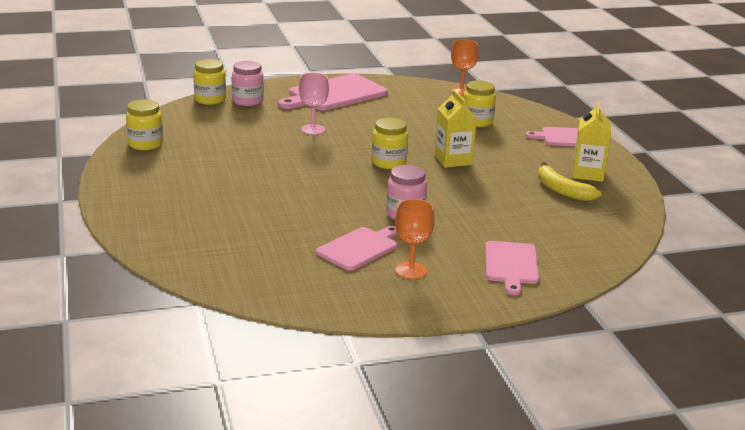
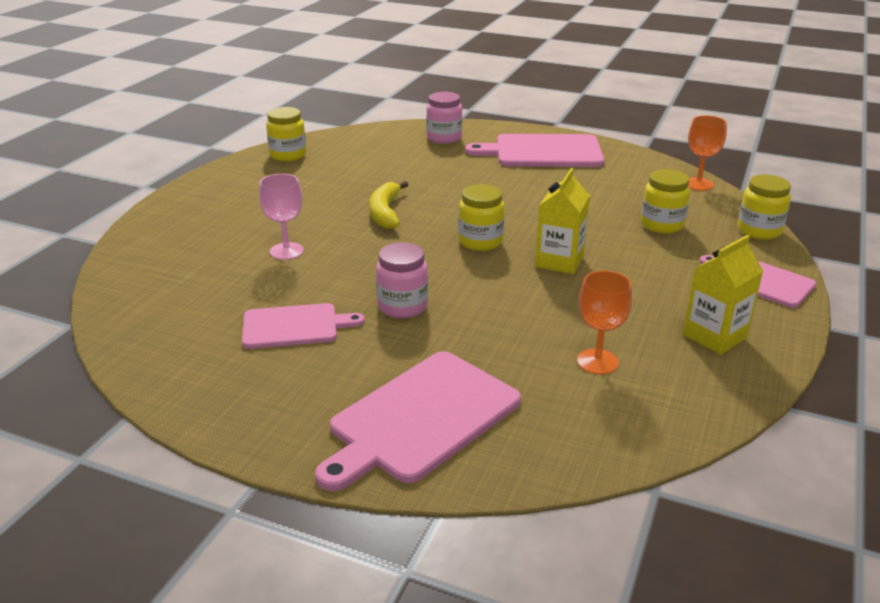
camera: 40 degrees right, 5 degrees up
yellow jar [193,59,226,105] -> yellow jar moved to [738,175,791,240]
pink goblet [299,73,329,135] -> pink goblet moved to [259,174,304,260]
orange goblet [395,199,434,279] -> orange goblet moved to [577,271,632,374]
pink cutting board [485,241,539,295] -> pink cutting board [315,351,521,491], size x1.60
yellow banana [538,162,601,201] -> yellow banana moved to [369,181,408,229]

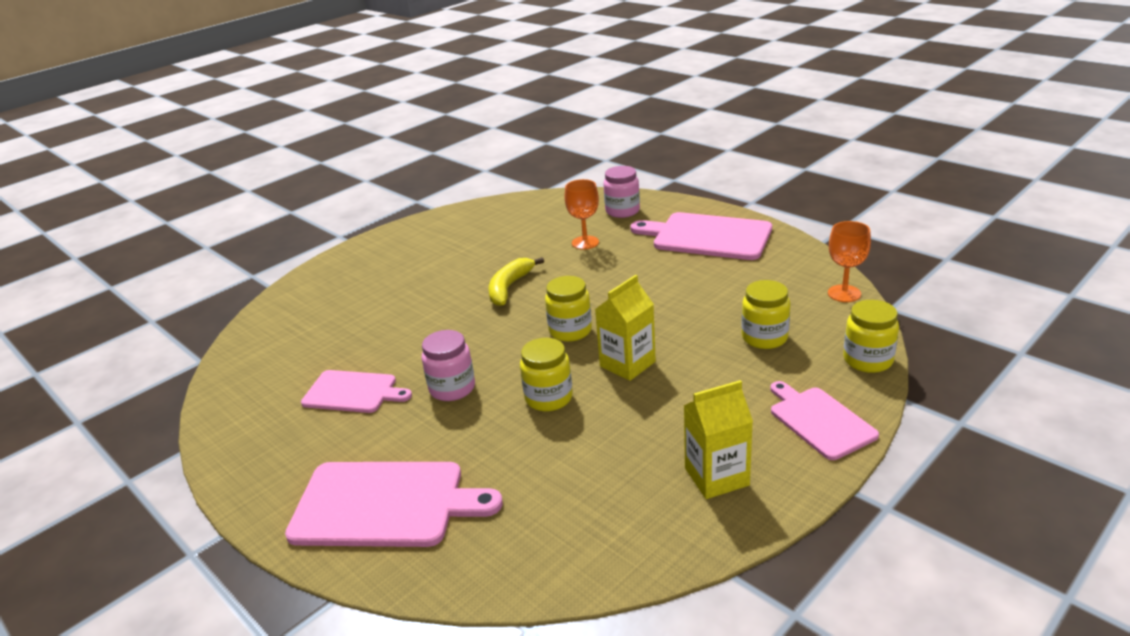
camera: 25 degrees right, 0 degrees up
pink goblet [259,174,304,260] -> none
yellow jar [266,107,306,161] -> yellow jar moved to [520,338,573,411]
pink cutting board [315,351,521,491] -> pink cutting board turned 150 degrees counterclockwise [285,462,503,547]
orange goblet [577,271,632,374] -> orange goblet moved to [565,179,599,250]

